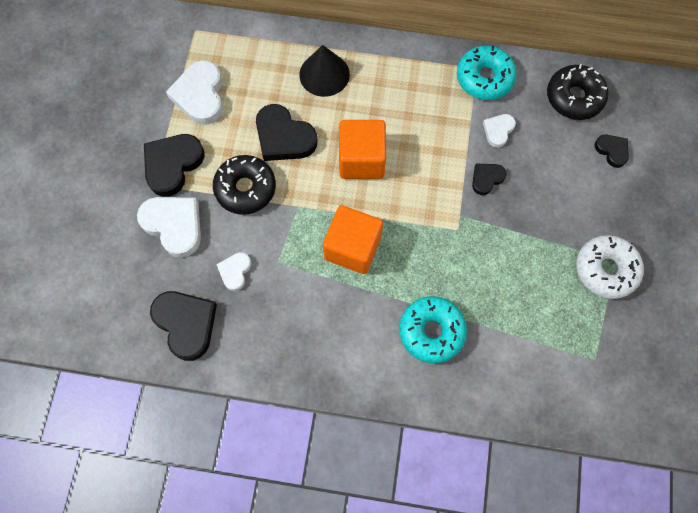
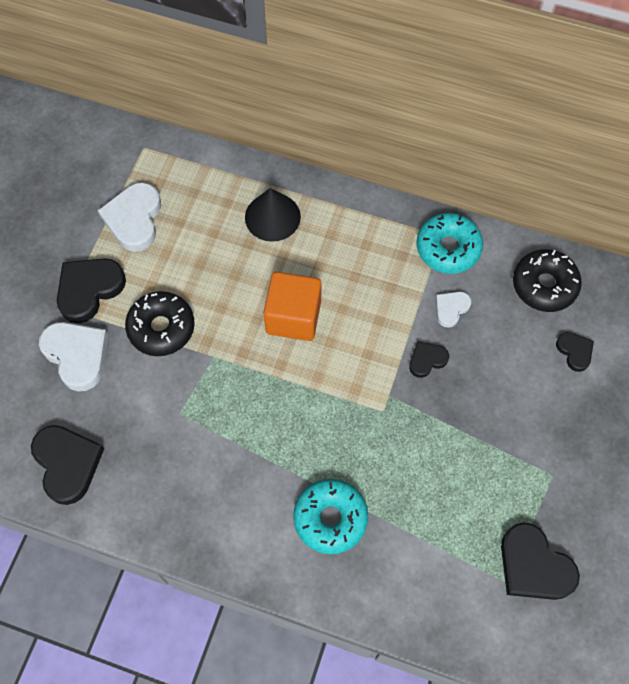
camera: 10 degrees right, 5 degrees down
white heart [216,252,252,291] -> none
black heart [256,104,318,161] -> black heart moved to [501,522,580,600]
orange cube [323,205,383,274] -> none
white donut [576,235,644,299] -> none

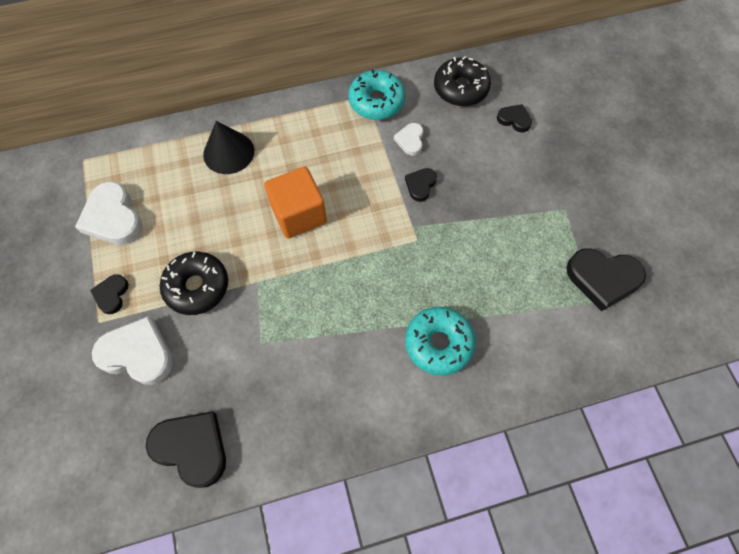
camera: 35 degrees left, 0 degrees up
black heart [57,258,126,323] -> black heart [90,274,128,314], size x0.54

